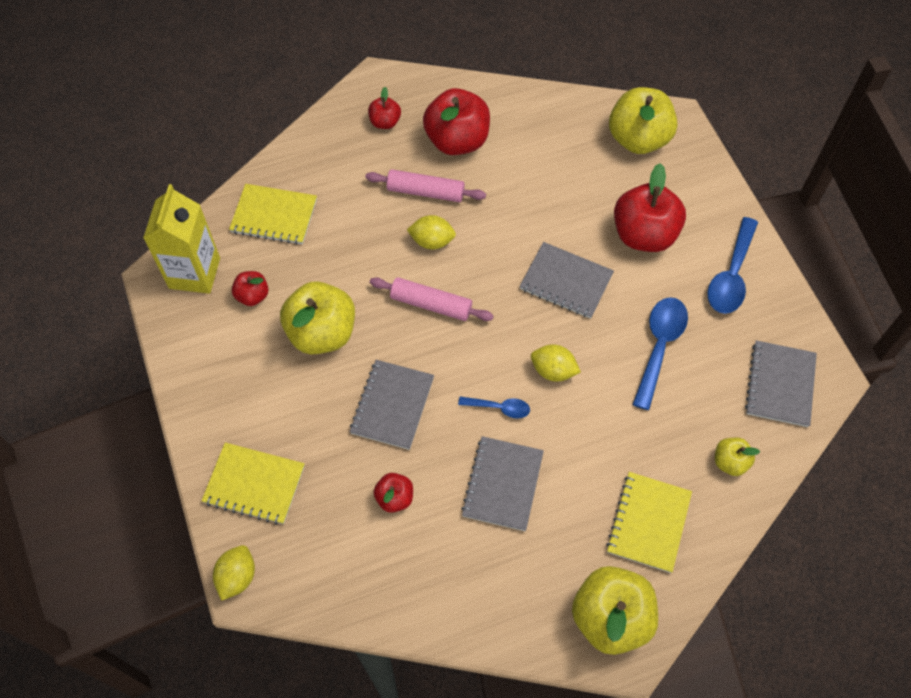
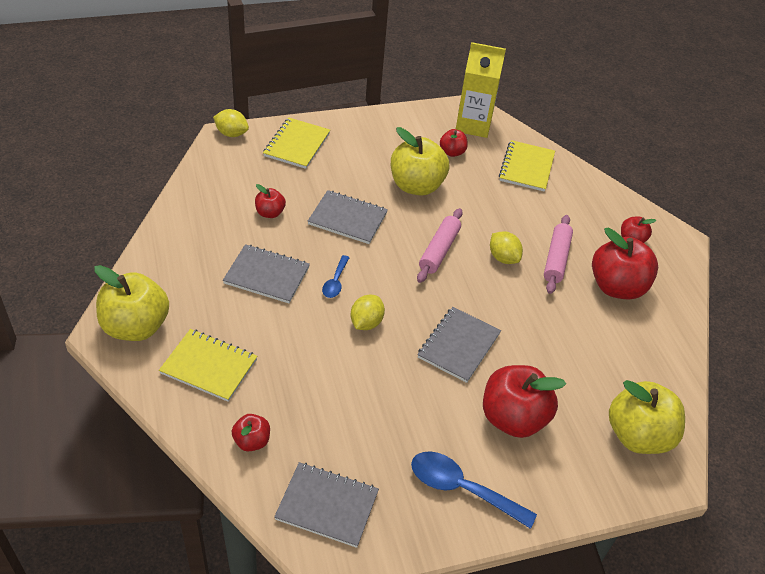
camera: 90 degrees right, 15 degrees down
yellow lemon [407,215,456,249] -> yellow lemon turned 45 degrees counterclockwise [490,231,523,264]
blue spoon [632,297,688,410] -> none
yellow apple [715,438,760,476] -> red apple [232,414,270,451]

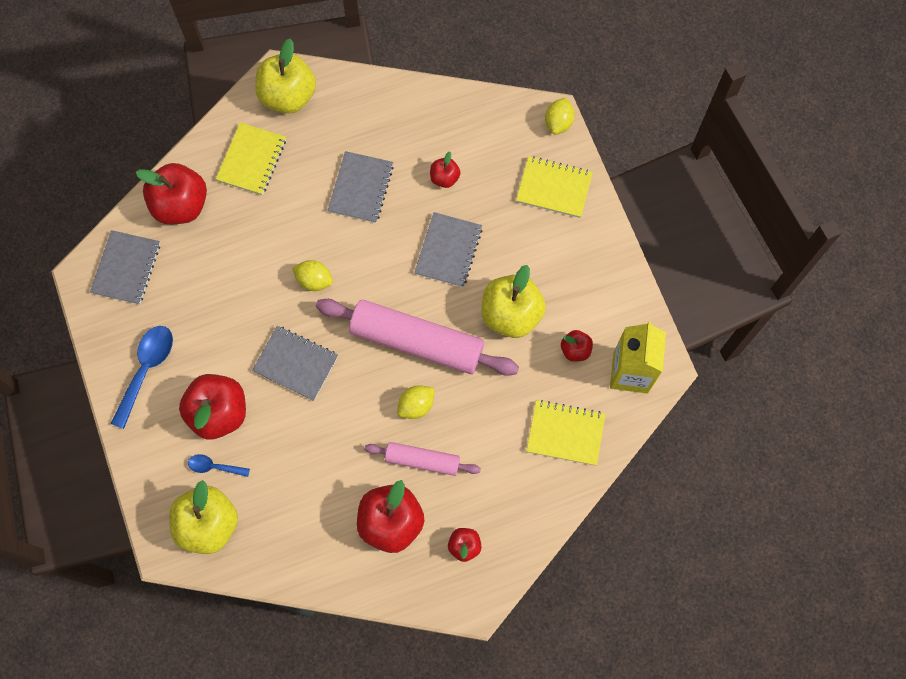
camera: 90 degrees right, 25 degrees up
red apple [232,414,270,451] -> red apple [136,163,207,224], size x2.00
blue spoon [322,255,350,298] -> blue spoon moved to [188,454,250,477]
pink rolling pin [417,208,463,283] -> pink rolling pin [316,299,519,376], size x1.85

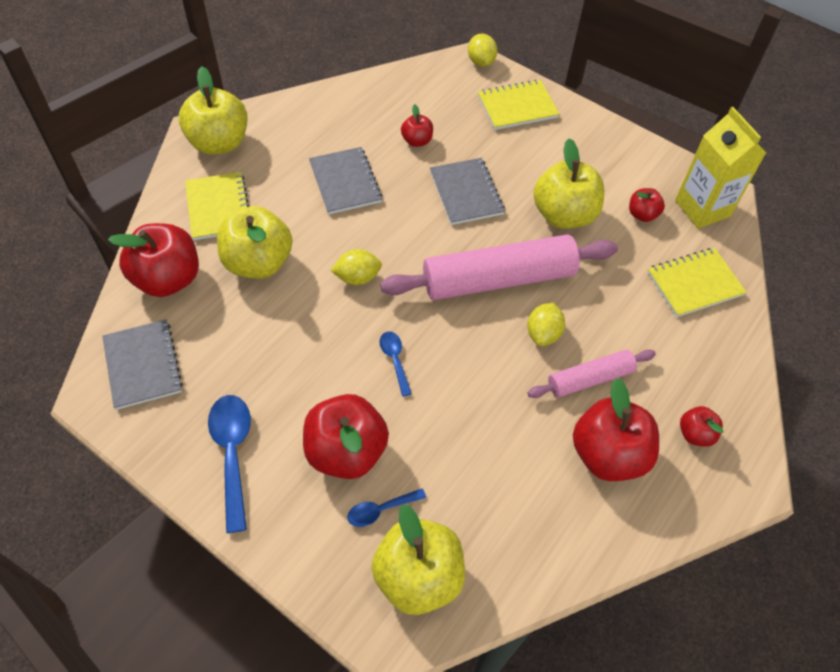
camera: 35 degrees left, 15 degrees down
grey notebook [252,326,338,401] -> blue spoon [379,331,412,397]
none -> yellow apple [217,206,292,279]

